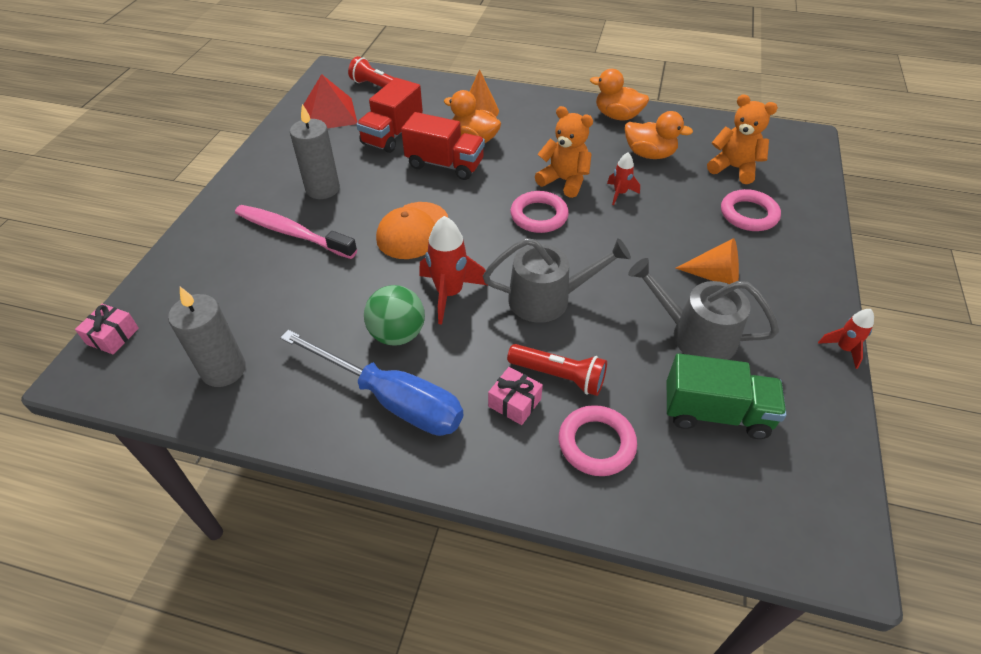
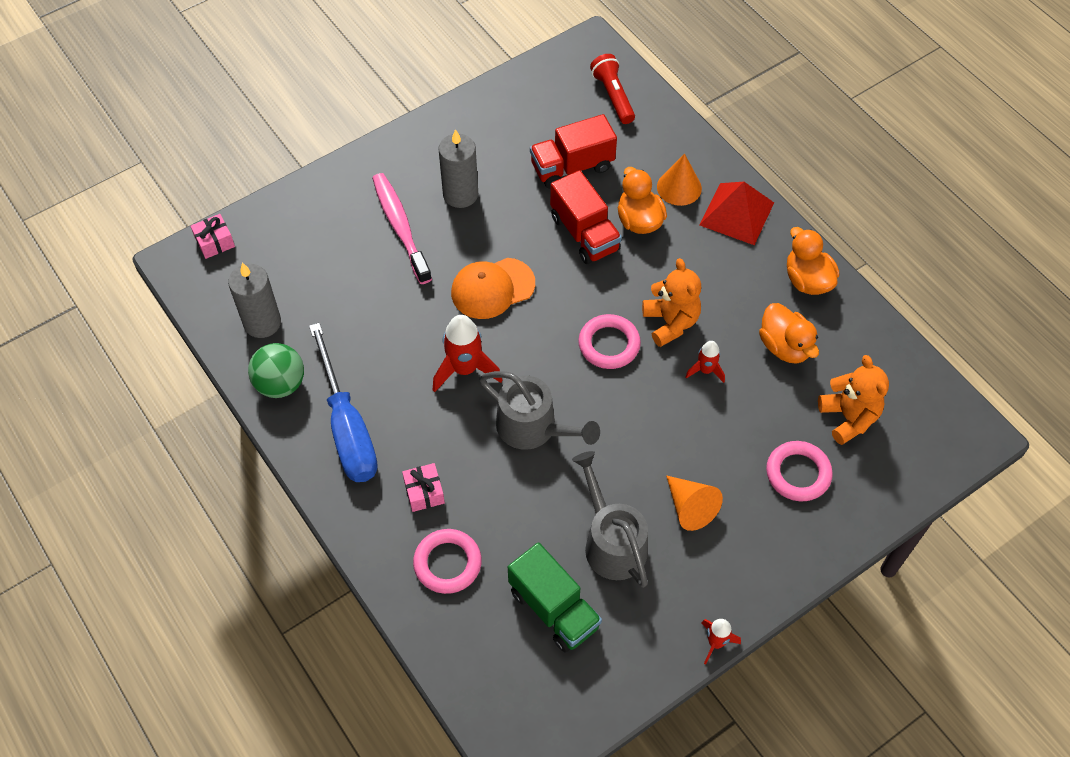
camera: 40 degrees right, 10 degrees up
red pyramid [303,74,357,128] -> red pyramid moved to [699,182,774,245]
green ball [364,285,425,346] -> green ball moved to [248,343,304,398]
red flashlight [507,344,607,396] -> none

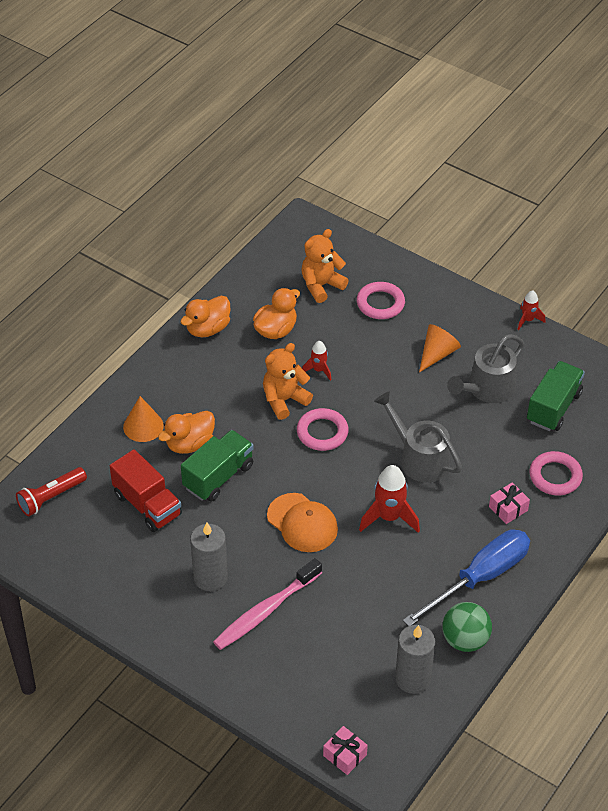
camera: 110 degrees left, 10 degrees down
grey watering can [479,371,600,450] -> grey watering can turned 60 degrees counterclockwise [374,391,462,482]
red truck [550,170,622,264] -> green truck [181,430,254,502]
red pyramid [699,182,774,245] -> none

